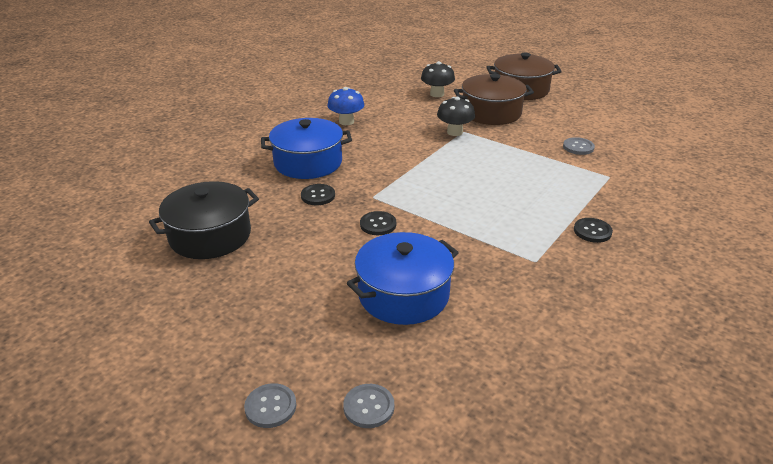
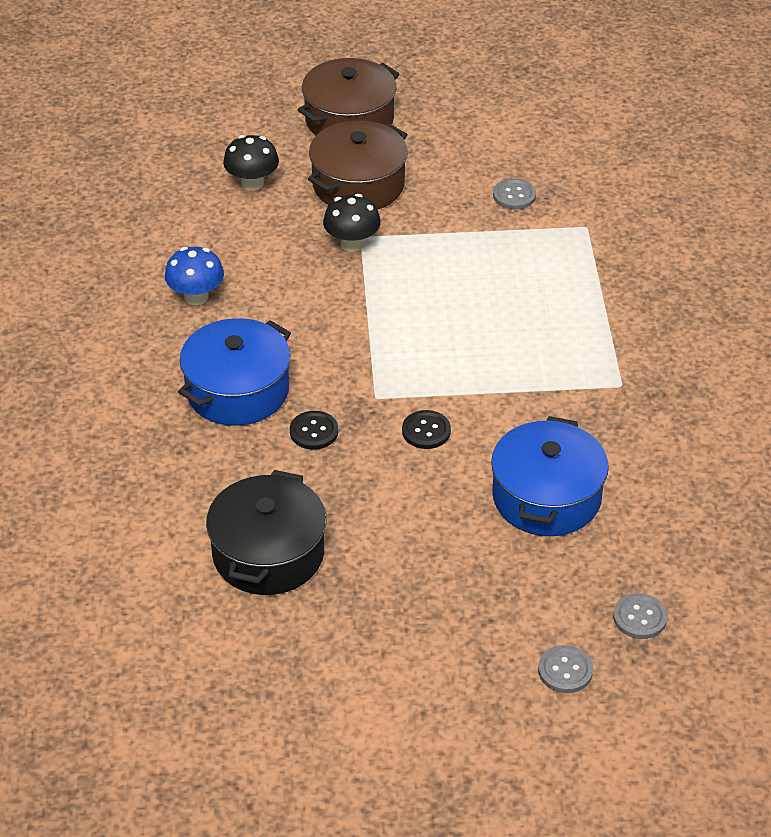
camera: 40 degrees left, 10 degrees up
black button [574,218,613,243] -> none

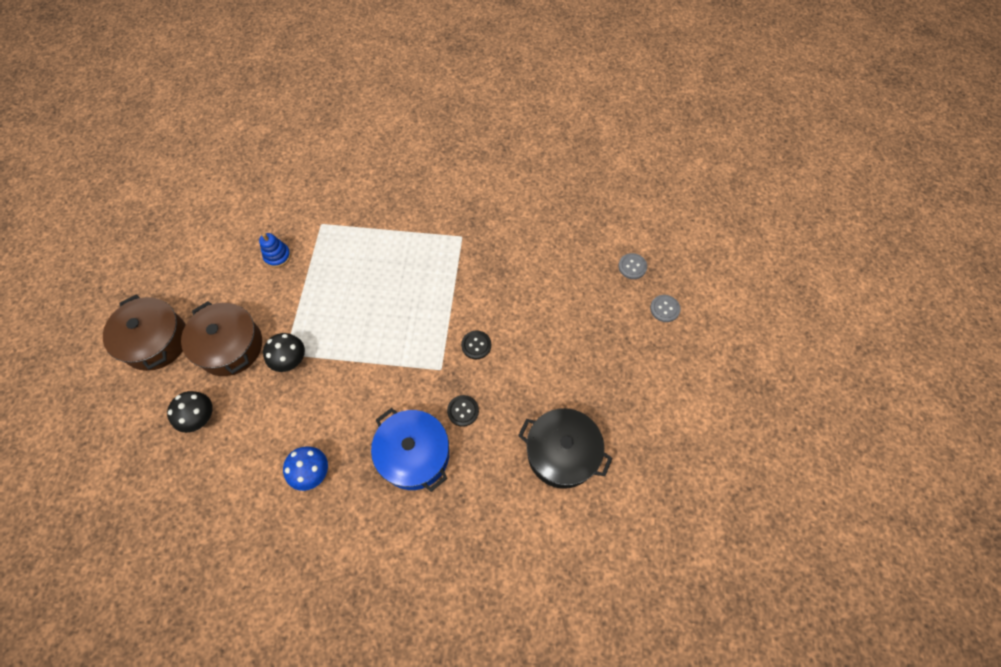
camera: 80 degrees left, 20 degrees up
blue pot [491,416,609,536] -> none
grey button [493,179,536,210] -> blue stacking toy [259,233,291,268]

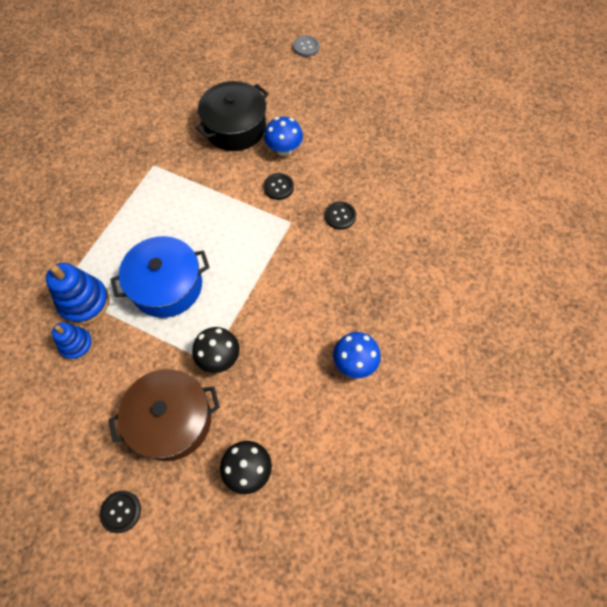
camera: 70 degrees left, 0 degrees up
brown pot [103,294,186,371] -> black button [100,491,141,533]
blue pot [371,408,449,492] -> blue pot moved to [110,236,209,318]
black pot [518,408,612,489] -> black pot moved to [195,81,269,151]
grey button [618,253,647,279] -> none
none -> blue stacking toy [46,263,109,325]
none -> blue mushroom [264,117,303,156]

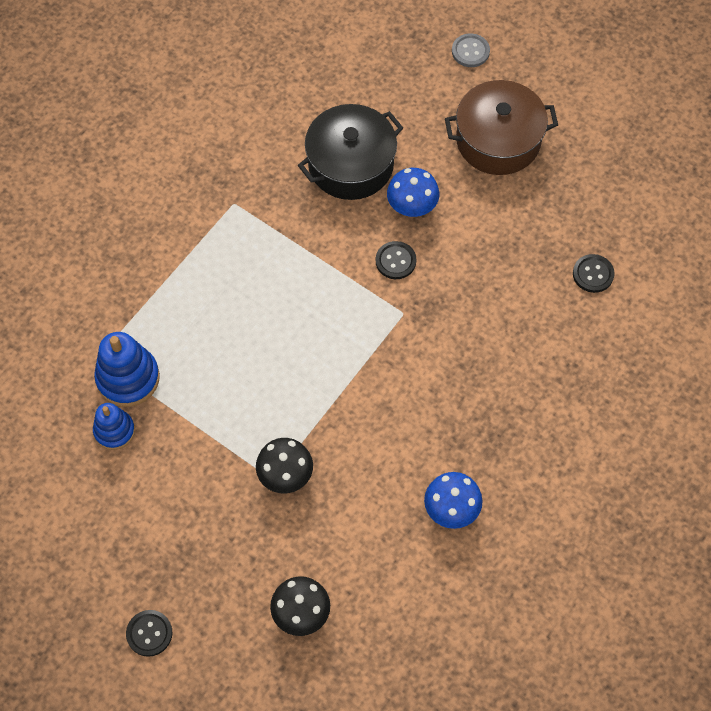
camera: 10 degrees right, 0 degrees up
brown pot [109,369,220,461] -> brown pot moved to [445,80,558,175]
blue pot [110,236,209,318] -> none
black button [325,201,356,230] -> black button moved to [573,254,615,293]

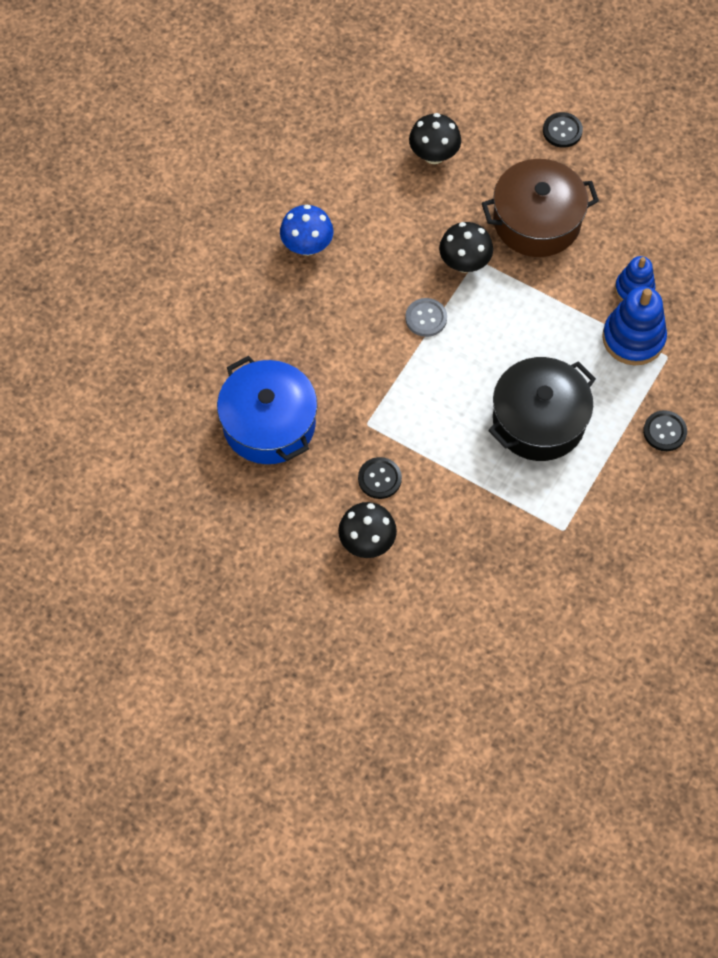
camera: 175 degrees right, 0 degrees up
black pot [298,104,403,200] -> black pot moved to [488,357,596,461]
blue mushroom [387,168,439,217] -> black mushroom [338,502,397,558]
brown pot [445,80,558,175] -> brown pot moved to [482,159,599,257]
grey button [452,33,490,67] -> grey button moved to [405,298,447,337]
black button [573,254,615,293] -> black button moved to [643,410,687,451]
none -> blue pot [217,356,317,464]

